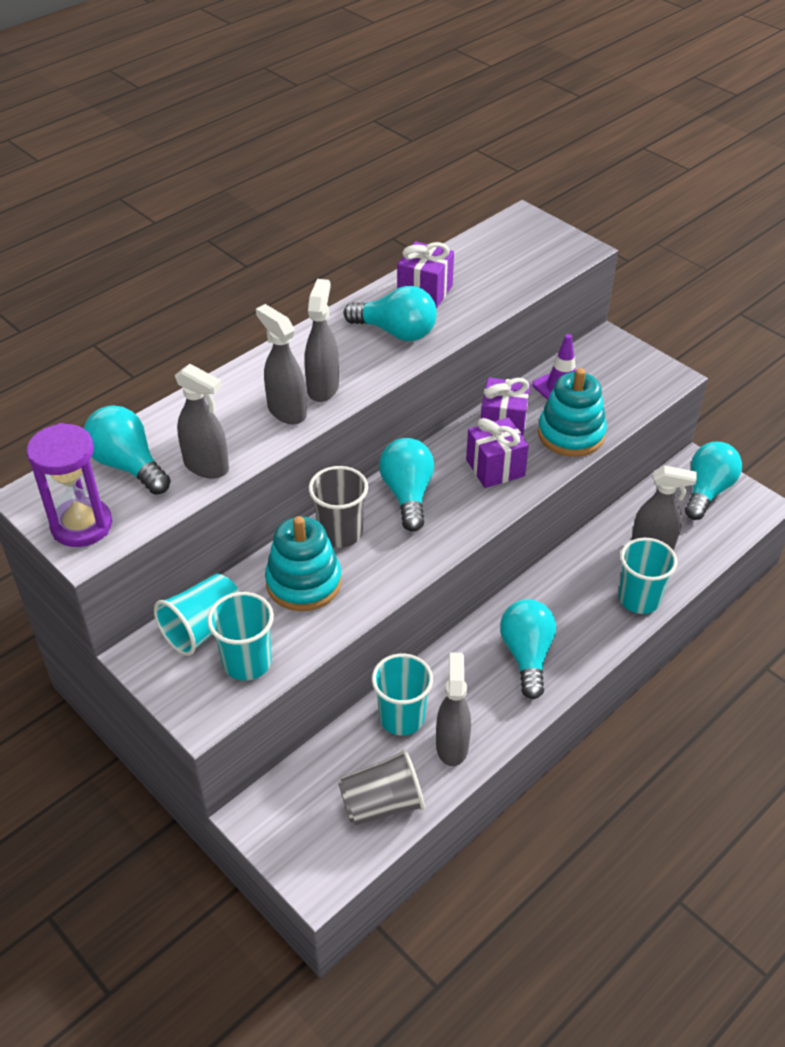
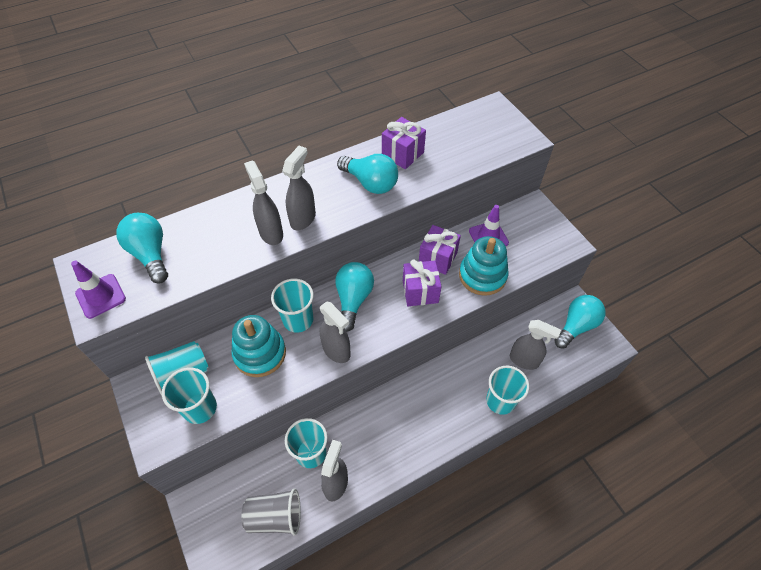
camera: 15 degrees right, 10 degrees up
purple hourglass [26,423,112,547] -> purple traffic cone [71,261,126,319]
grey spray bottle [175,364,229,479] -> grey spray bottle moved to [320,301,351,363]
grey cup [309,466,368,548] -> turquoise cup [271,278,314,333]
turquoise light bulb [500,600,556,699] -> none

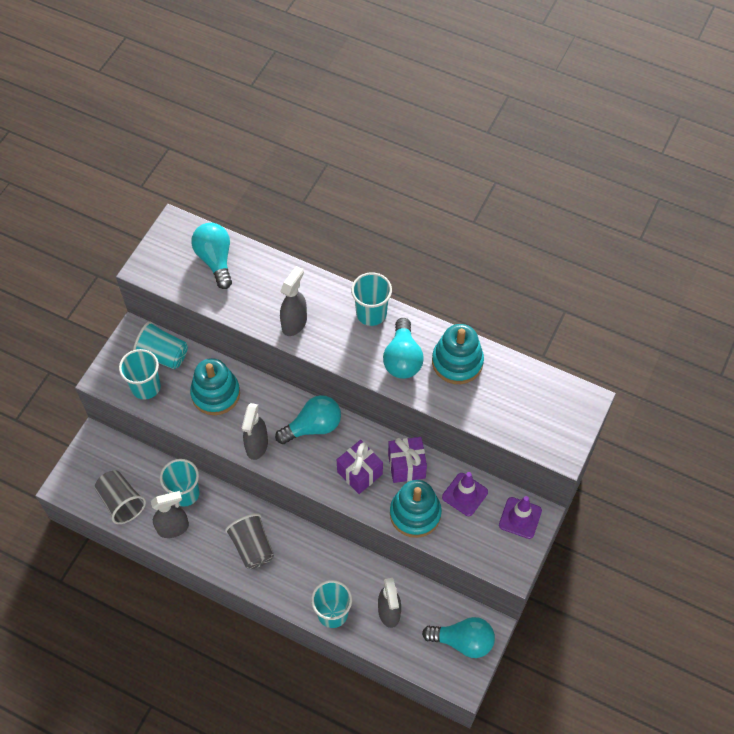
camera: 55 degrees right, 5 degrees up
purple traffic cone [71,261,126,319] -> purple traffic cone moved to [499,496,542,539]
turquoise light bulb [116,213,168,284] -> turquoise light bulb turned 45 degrees counterclockwise [191,223,232,289]
turquoise cup [271,278,314,333] -> turquoise cup moved to [351,272,392,326]
grey spray bottle [282,146,316,231] -> none
purple gift [382,117,426,169] -> turquoise stacking toy [432,324,484,384]
none -> grey cup [225,513,274,569]

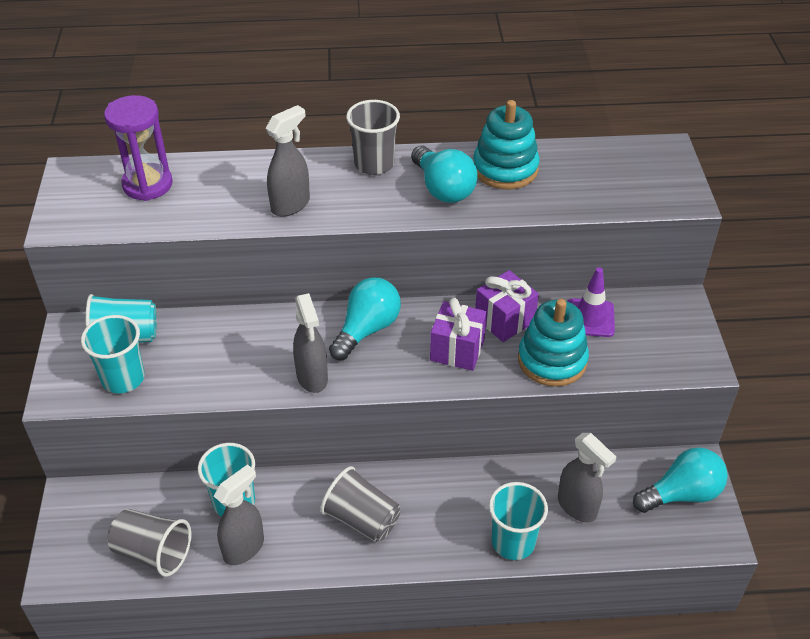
camera: 30 degrees left, 15 degrees down
turquoise stacking toy [190,358,240,415] -> none
turquoise light bulb [191,223,232,289] -> purple hourglass [104,95,173,201]
grey spray bottle [280,266,307,336] -> grey spray bottle turned 45 degrees clockwise [266,105,310,217]
turquoise cup [351,272,392,326] -> grey cup [346,100,400,175]
purple traffic cone [499,496,542,539] -> none

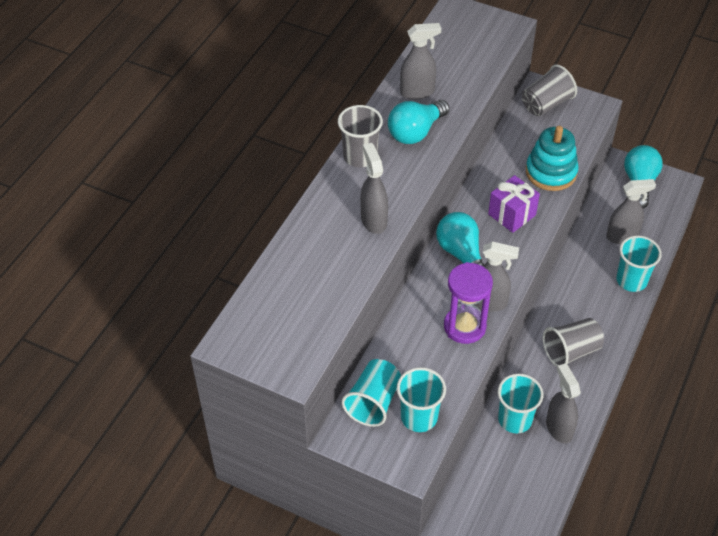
camera: 60 degrees left, 5 degrees up
purple hourglass [104,95,173,201] -> purple hourglass moved to [444,262,493,344]
grey cup [108,509,192,577] -> grey cup moved to [522,65,577,116]
turquoise light bulb [411,146,478,203] -> turquoise light bulb turned 135 degrees clockwise [388,100,450,144]
turquoise stacking toy [473,100,540,189] -> grey spray bottle [400,23,441,100]
purple gift [475,270,539,342] -> none
purple traffic cone [568,267,615,337] -> none

